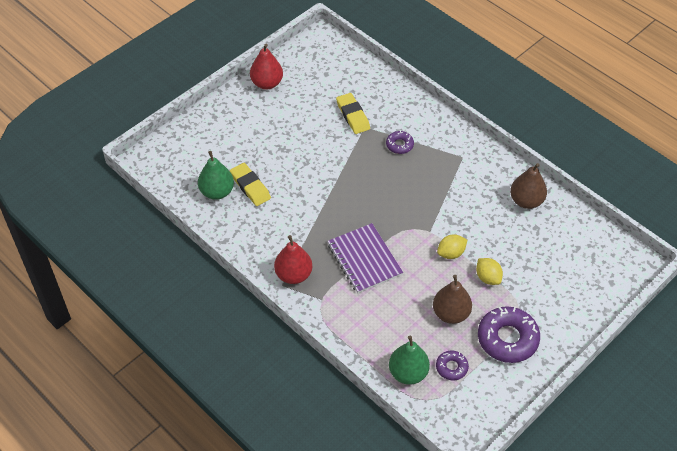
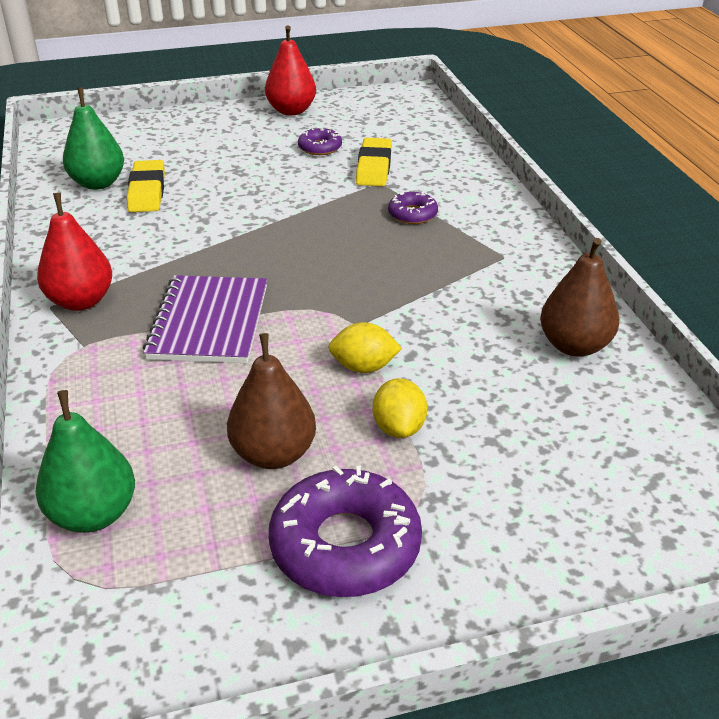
camera: 30 degrees right, 15 degrees down
purple donut [436,350,469,380] -> purple donut moved to [298,127,342,155]

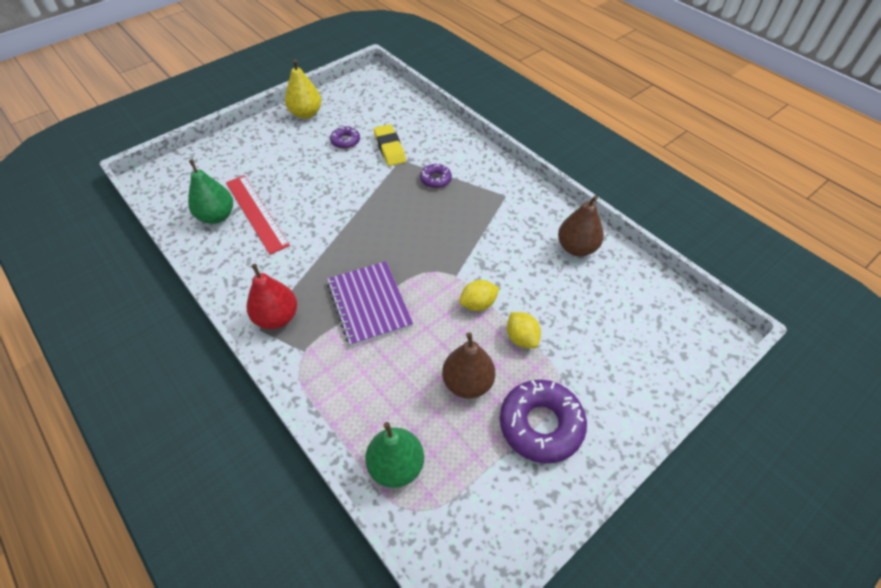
camera: 25 degrees left, 15 degrees up
yellow eraser [127,160,165,212] -> red ruler [226,175,290,255]
red pear [265,25,316,115] -> yellow pear [285,59,321,119]

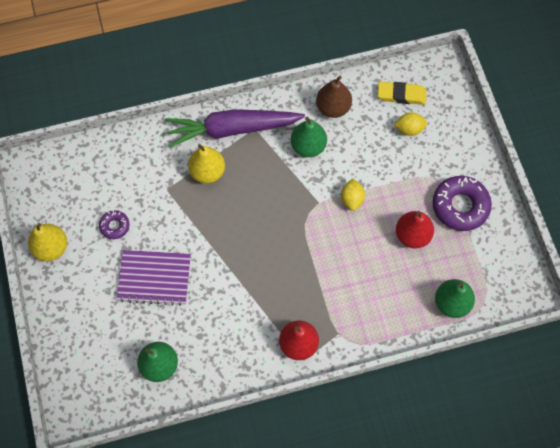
camera: 65 degrees left, 15 degrees up
red ruler [226,175,290,255] -> none
purple notebook [327,261,413,347] -> purple notebook moved to [116,250,191,306]
yellow eraser [374,124,406,166] -> yellow eraser moved to [378,82,427,105]
purple donut [420,163,452,188] -> yellow pear [188,144,225,184]
brown pear [442,332,495,399] -> red pear [396,211,434,248]
yellow lemon [507,312,541,348] -> yellow lemon moved to [394,112,427,136]
none -> purple carrot [165,109,305,148]
none -> green pear [291,117,327,157]

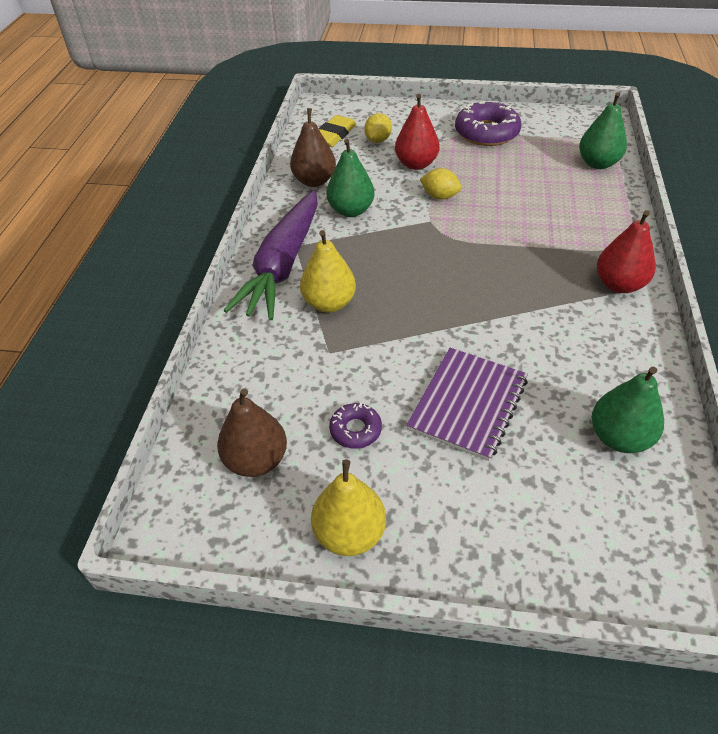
camera: 65 degrees left, 20 degrees down
red pear [396,211,434,248] -> red pear moved to [395,94,440,170]
none -> brown pear [217,388,287,477]

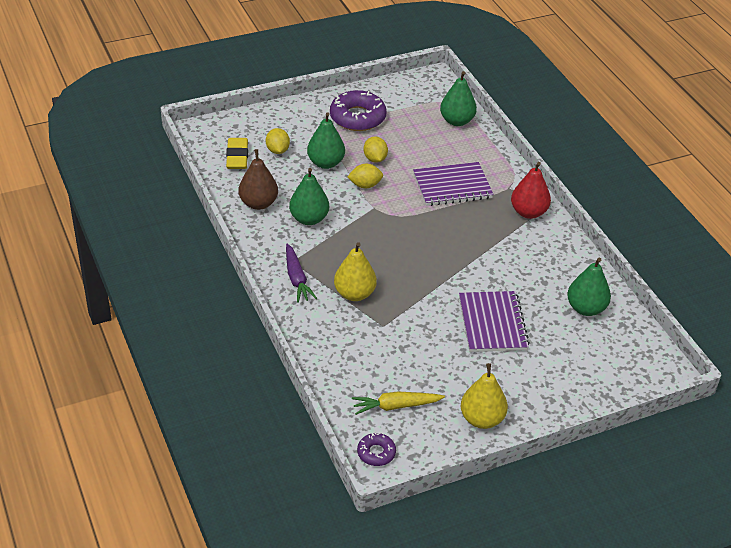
camera: 35 degrees left, 5 degrees down
brown pear [217,388,287,477] -> yellow carrot [352,392,445,415]
purple carrot [223,190,318,320] -> purple carrot [286,244,317,303], size x0.52
purple donut [329,403,382,449] -> purple donut moved to [357,433,396,466]
red pear [395,94,440,170] -> green pear [307,112,345,169]
none -> yellow lemon [364,137,388,163]
none -> purple notebook [413,162,494,206]

